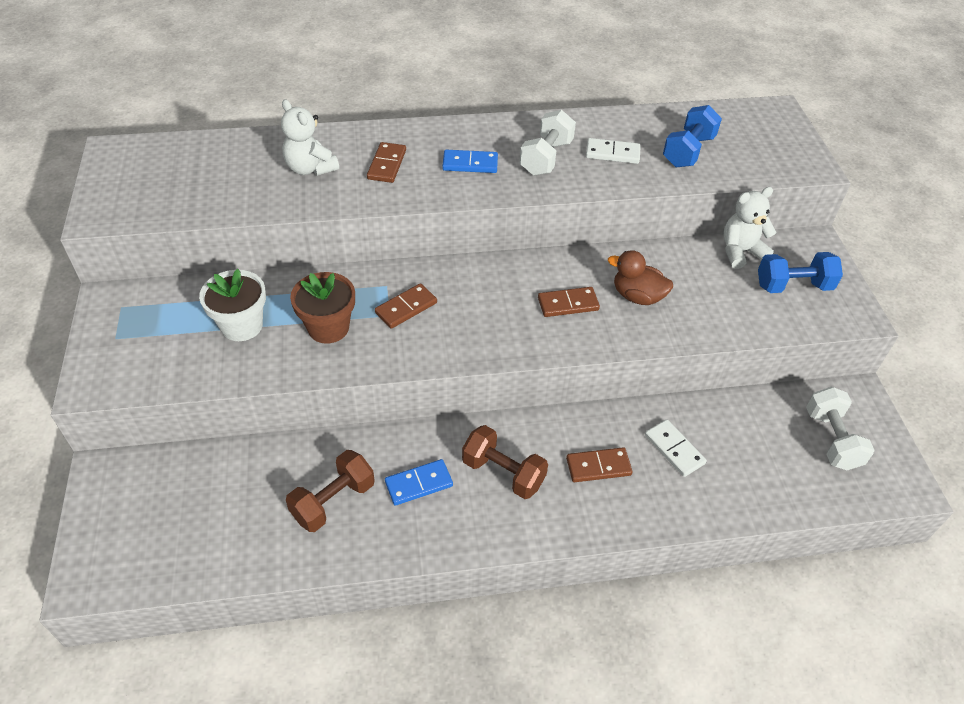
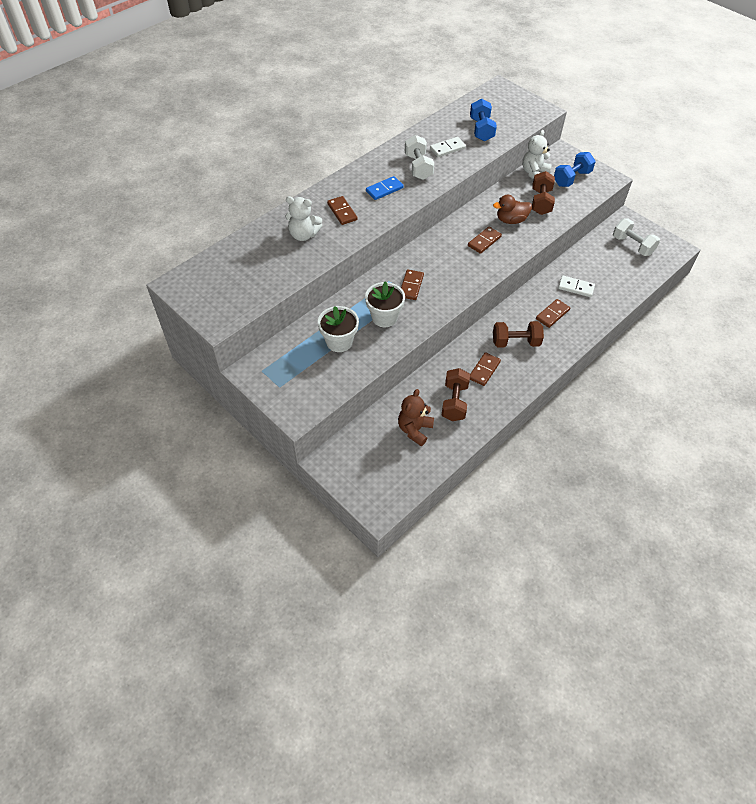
camera: 35 degrees left, 5 degrees up
brown flower pot [290,272,355,344] -> white flower pot [365,281,405,327]
blue domino [385,459,453,506] -> brown domino [470,352,501,386]
none -> brown teddy bear [398,389,434,446]
none -> brown dumbbell [532,171,555,215]

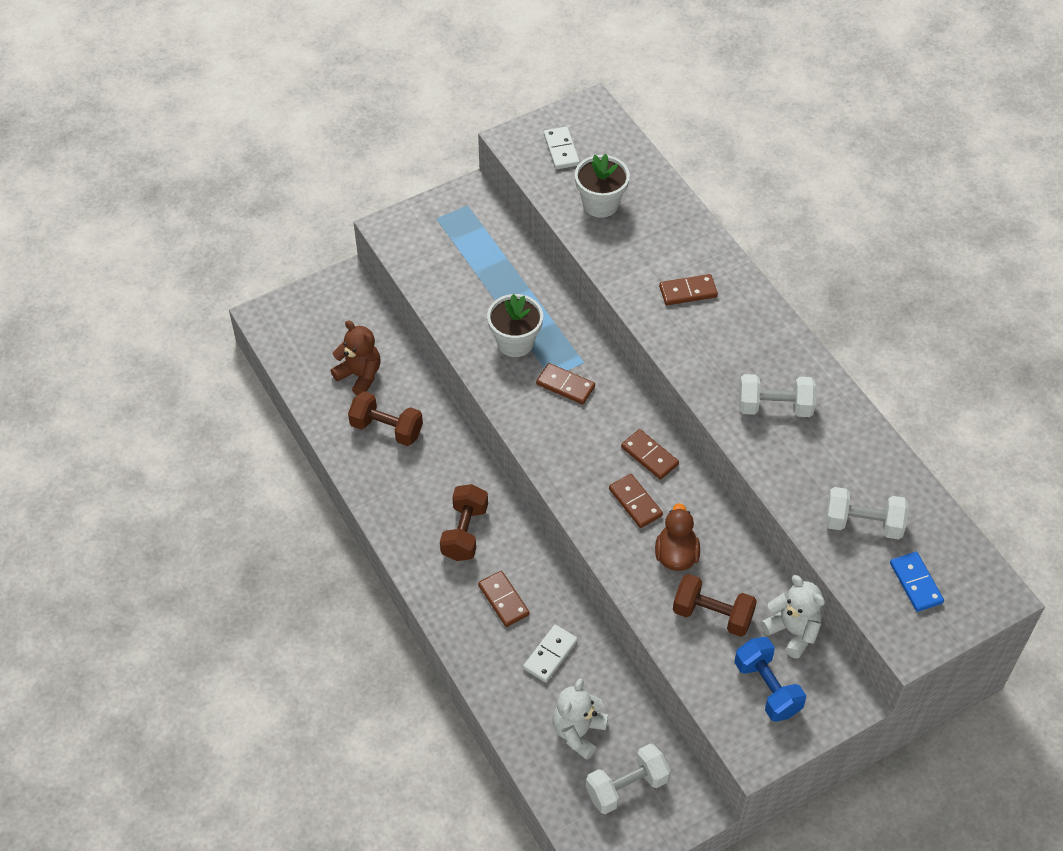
camera: 105 degrees right, 0 degrees up
white teddy bear [286,196,322,241] -> white teddy bear moved to [553,678,608,760]
white flower pot [318,306,359,352] -> white flower pot moved to [575,154,630,218]
blue domino [366,176,404,200] -> blue domino moved to [890,552,944,612]
white domino [430,137,466,157] -> white domino moved to [544,127,580,169]
blue dumbbell [470,98,497,141] -> white dumbbell [825,487,909,539]
brown domino [470,352,501,386] -> brown domino moved to [621,429,679,480]

